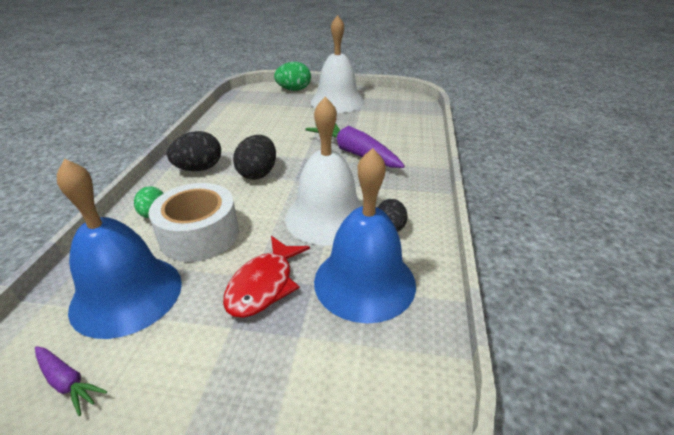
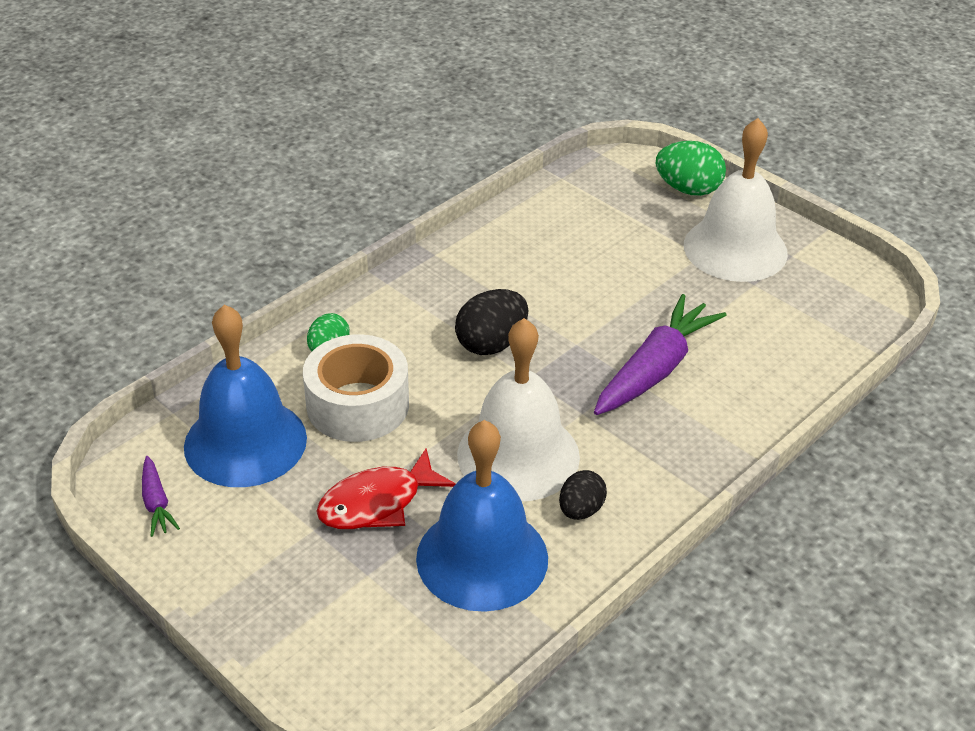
camera: 35 degrees right, 5 degrees up
black egg [167,131,221,171] -> none
purple carrot [305,123,405,168] -> purple carrot turned 45 degrees clockwise [594,294,727,415]

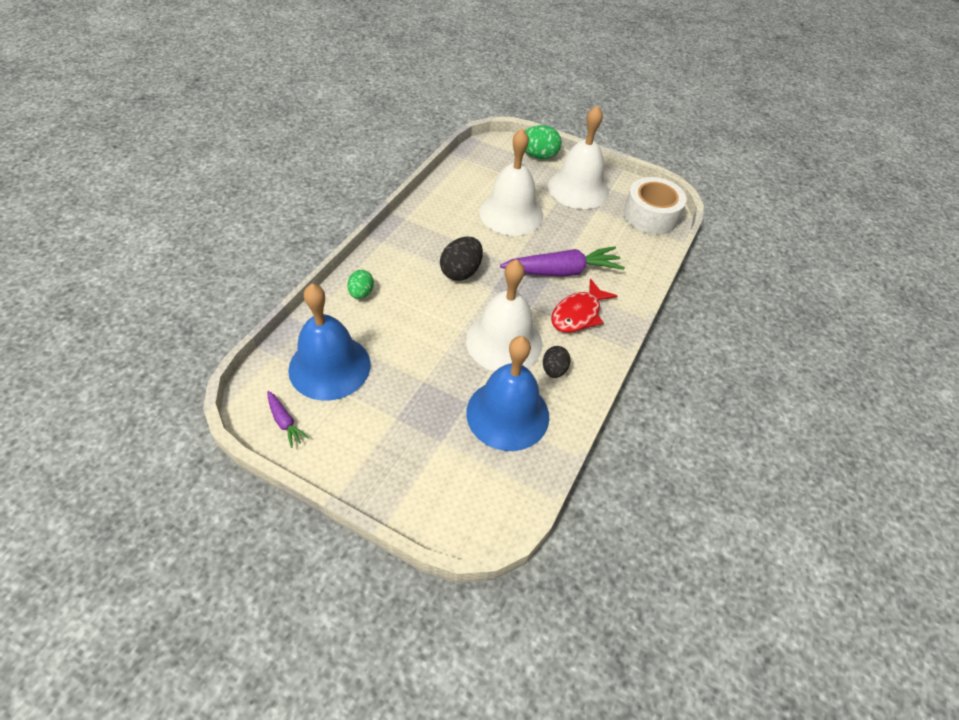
camera: 20 degrees left, 10 degrees up
white tape [303,334,409,442] -> white tape moved to [623,177,687,235]
red fish [316,449,455,529] -> red fish moved to [551,279,617,333]
purple carrot [594,294,727,415] -> purple carrot turned 60 degrees clockwise [500,246,625,277]
none -> white bell [479,129,543,235]

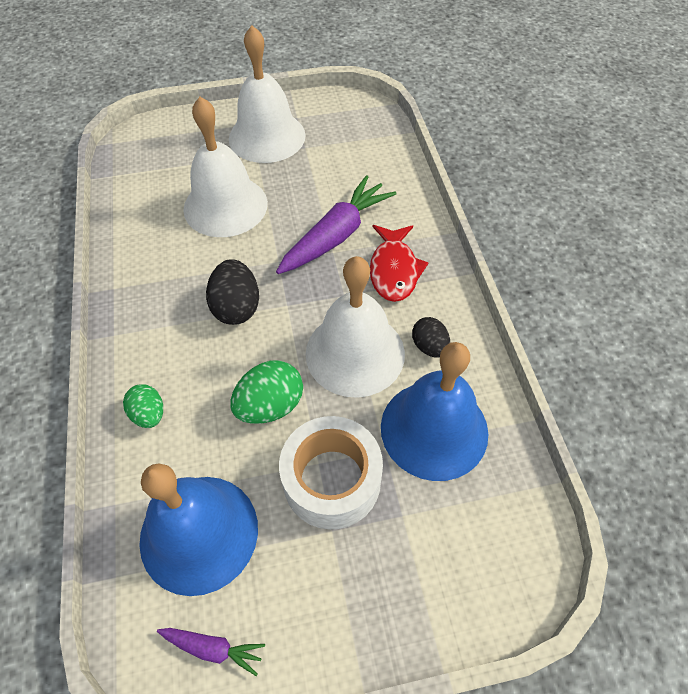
camera: 35 degrees left, 5 degrees up
green egg [525,125,562,159] -> green egg moved to [230,360,303,424]
white tape [623,177,687,235] -> white tape moved to [279,416,383,529]

